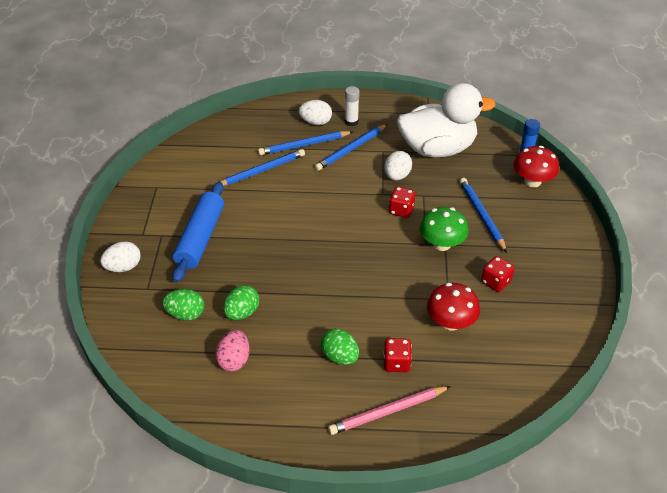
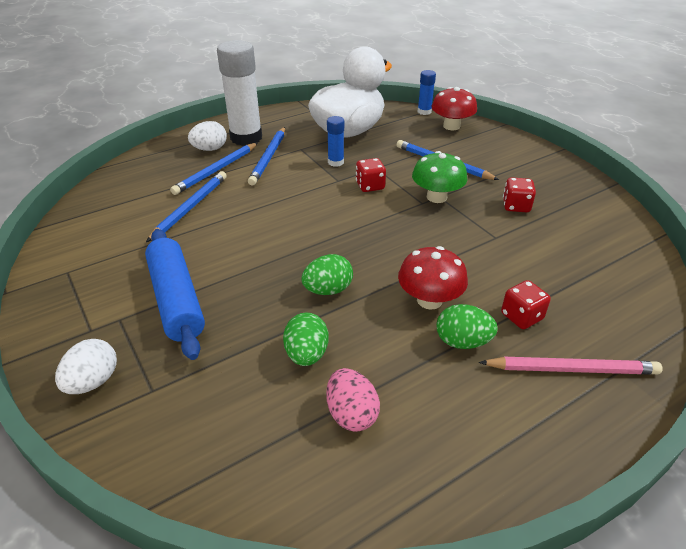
camera: 35 degrees left, 5 degrees down
green egg [162,289,204,321] -> green egg moved to [301,254,353,295]
pink pencil [328,386,451,435] -> pink pencil turned 120 degrees counterclockwise [479,357,662,375]
white glue stick [345,86,359,126] -> white glue stick [217,40,262,146], size x2.10
white egg [385,151,412,180] -> blue glue stick [327,116,344,167]
red mushroom [427,283,480,331] -> red mushroom moved to [398,246,468,310]

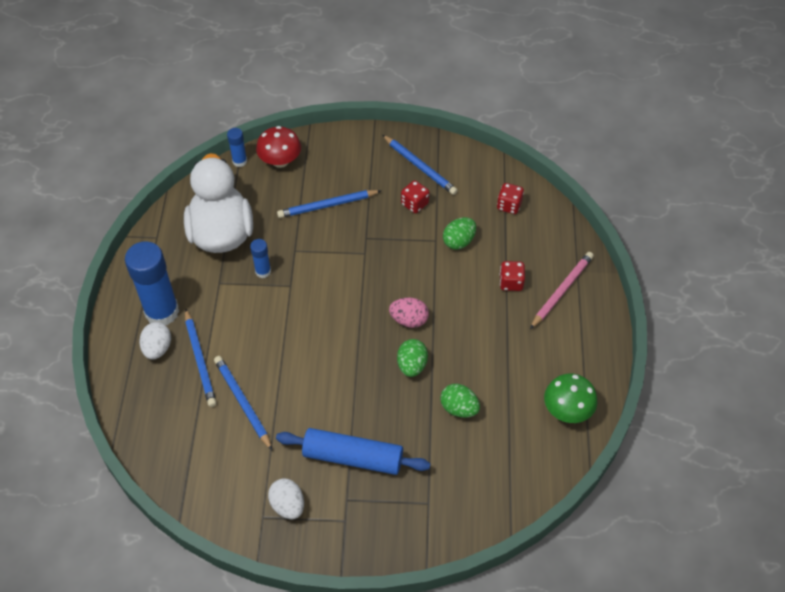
camera: 55 degrees left, 15 degrees up
white egg [55,339,117,394] -> white egg moved to [268,479,304,519]
white glue stick [217,40,262,146] -> blue glue stick [125,241,179,325]
blue pencil [248,127,285,186] -> blue pencil moved to [383,135,458,195]
pink egg [326,368,380,432] -> pink egg moved to [389,297,429,328]
red dice [356,158,386,192] -> red dice moved to [497,183,524,214]
red mushroom [398,246,468,310] -> none
green mushroom [412,151,468,203] -> green mushroom moved to [544,373,597,423]
green egg [436,304,498,349] -> green egg moved to [443,217,476,250]

